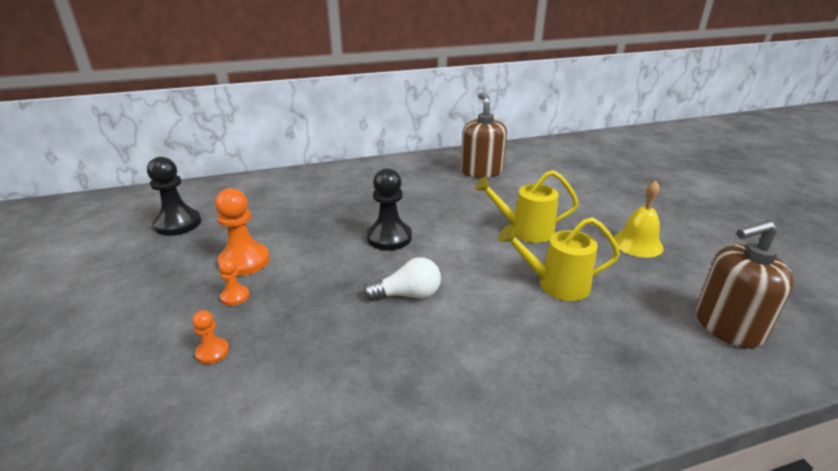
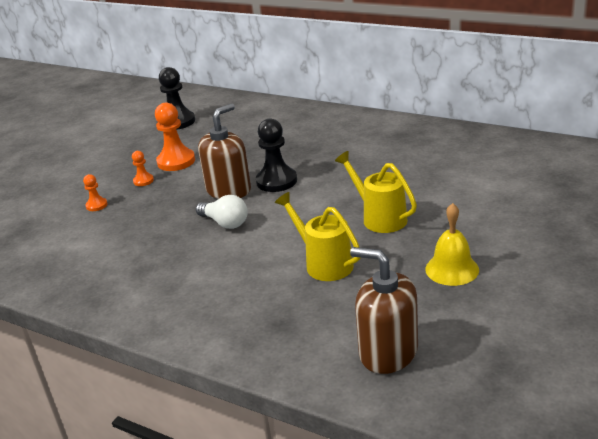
camera: 50 degrees right, 0 degrees up
brown soap dispenser [460,93,507,178] -> brown soap dispenser moved to [198,103,251,199]

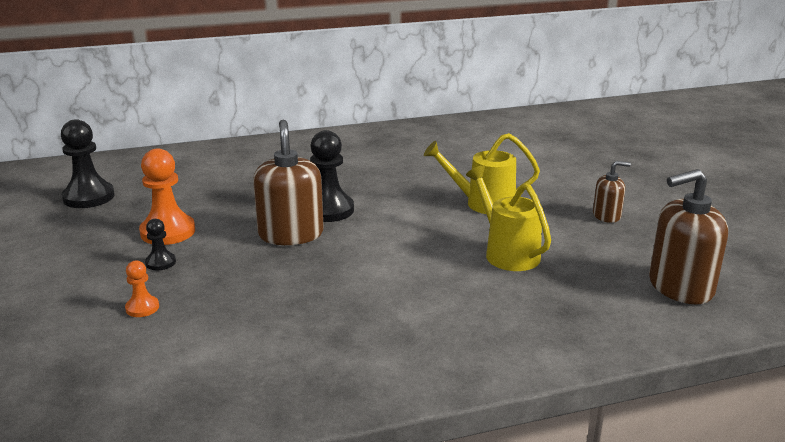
camera: 50 degrees left, 5 degrees down
orange pawn [132,151,154,186] -> black pawn [145,219,176,270]
white light bulb [196,195,248,229] -> none
yellow watering can [275,192,361,281] -> yellow watering can turned 60 degrees clockwise [466,166,551,271]
yellow bell [425,203,479,286] -> brown soap dispenser [593,161,631,223]

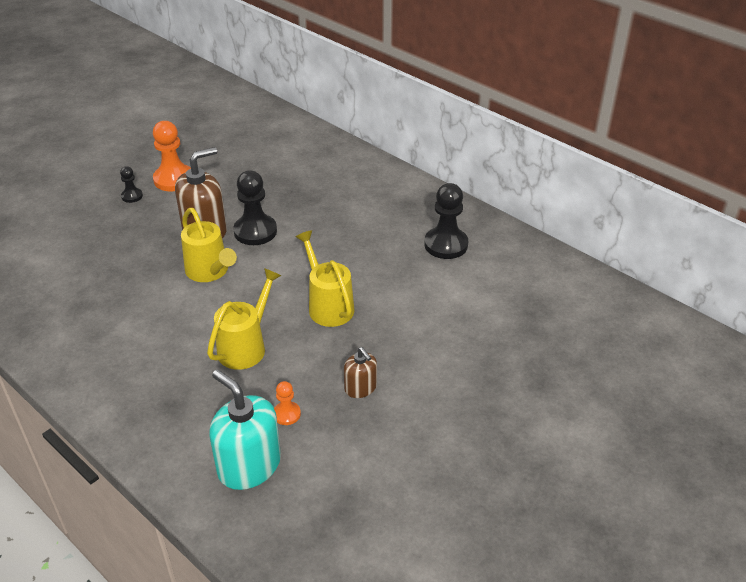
camera: 60 degrees right, 15 degrees up
black pawn [61,119,115,208] -> black pawn moved to [424,183,468,259]
orange pawn [125,261,159,317] -> orange pawn moved to [274,381,301,425]
brown soap dispenser [649,169,728,304] -> turquoise soap dispenser [209,369,281,490]
none -> yellow watering can [181,208,237,282]

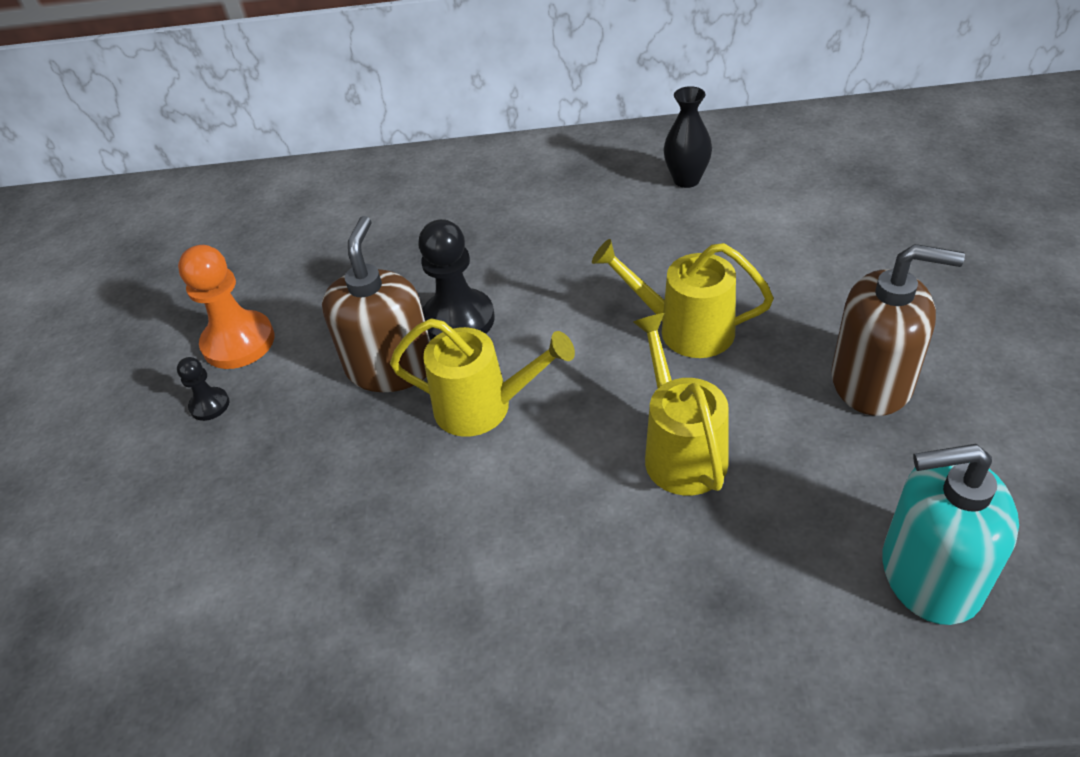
camera: 40 degrees left, 5 degrees up
orange pawn [274,381,301,425] -> none
brown soap dispenser [344,347,377,398] -> brown soap dispenser [831,244,965,416], size x1.83
black pawn [424,183,468,259] -> black vase [663,86,712,188]

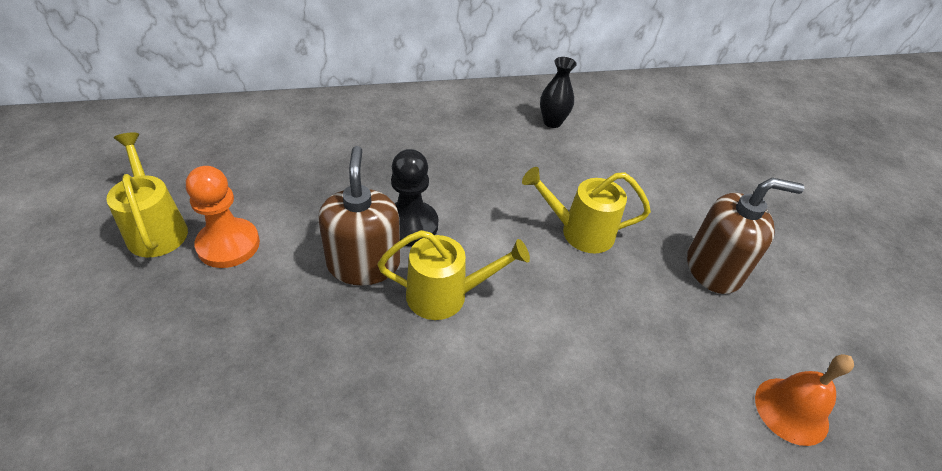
camera: 20 degrees left, 0 degrees up
black pawn [177,357,229,421] -> none
yellow watering can [633,313,729,496] -> yellow watering can moved to [106,133,188,257]
turquoise soap dispenser [882,444,1019,625] -> orange bell [755,354,854,446]

